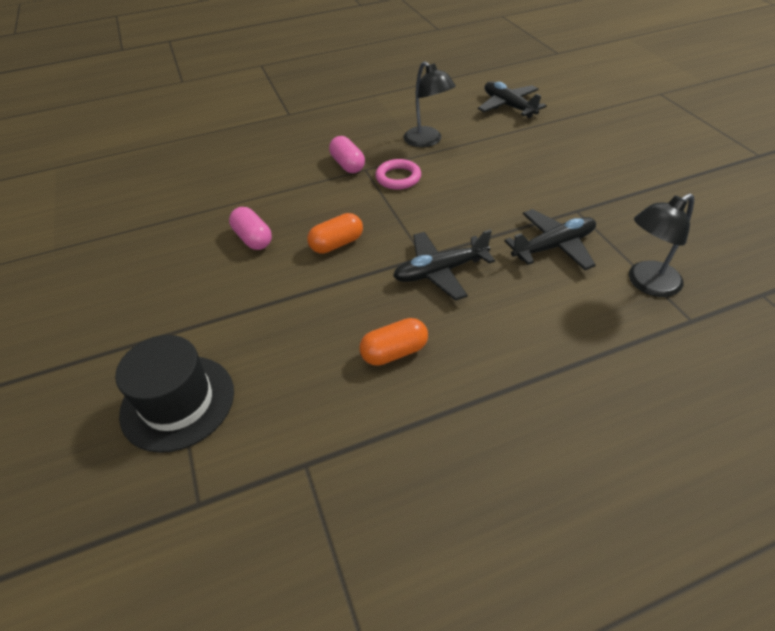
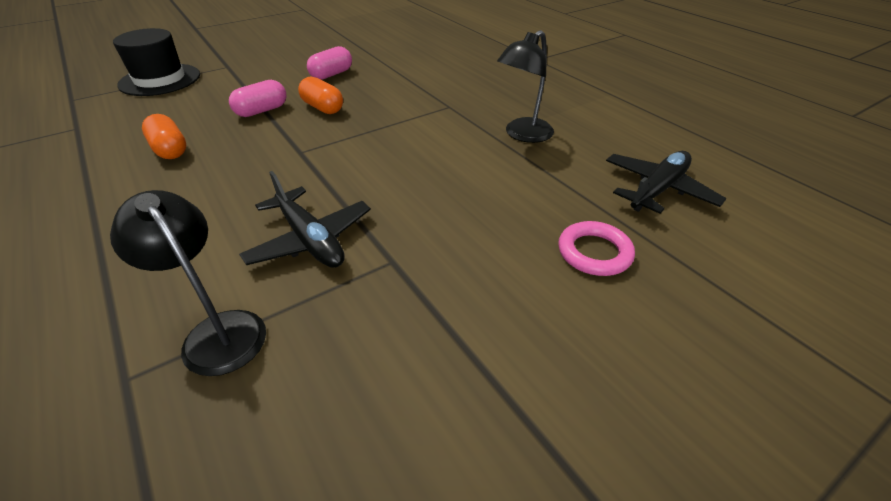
camera: 75 degrees right, 5 degrees down
pink capsule [329,136,365,173] -> pink capsule moved to [229,80,286,117]
pink ring [375,159,421,190] -> pink ring moved to [558,221,635,276]
black plane [393,230,495,301] -> none

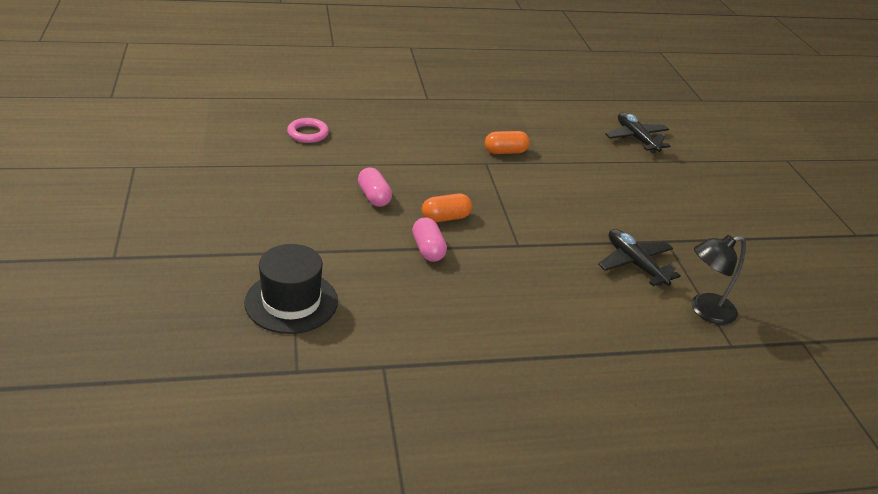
camera: 70 degrees left, 5 degrees down
orange capsule [142,114,186,159] -> orange capsule moved to [485,131,530,154]
black plane [239,171,371,268] -> black plane turned 105 degrees counterclockwise [598,229,681,286]
black lamp [497,30,554,143] -> none
pink ring [558,221,635,276] -> pink ring moved to [287,118,329,143]

